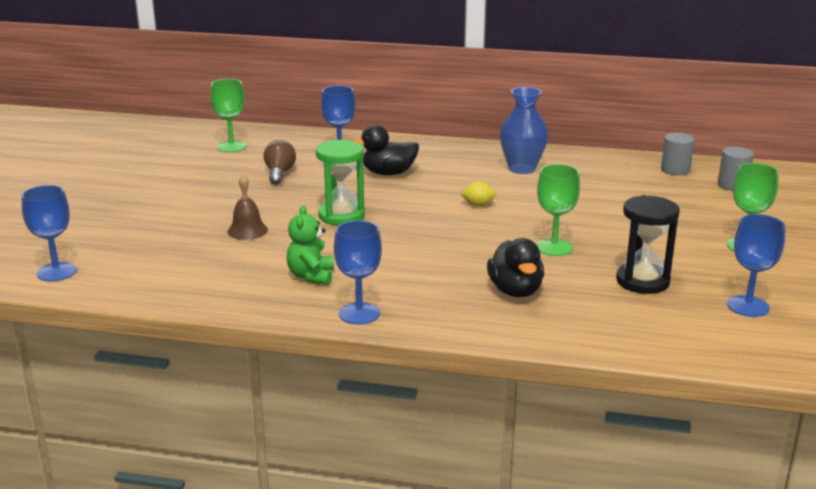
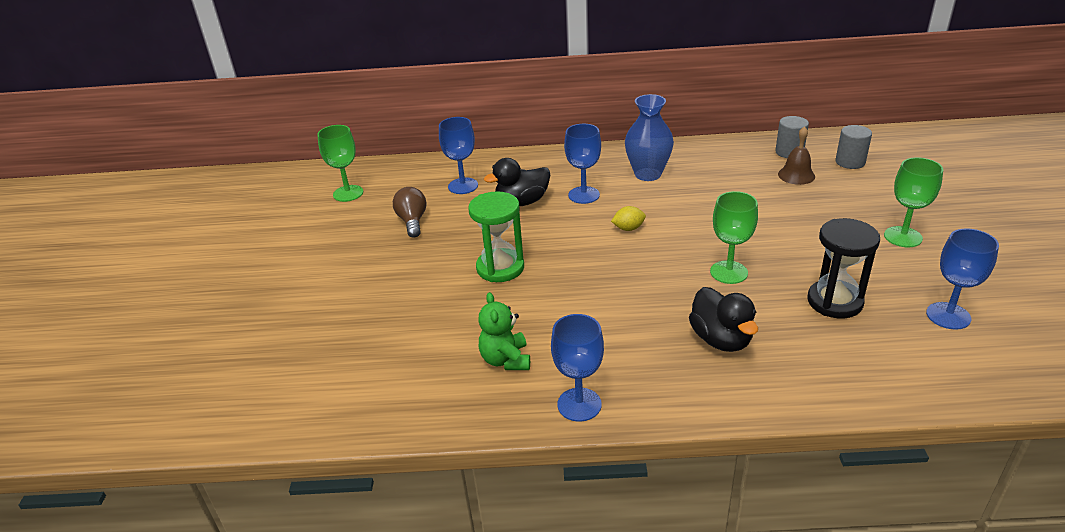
camera: 10 degrees left, 10 degrees up
blue goblet [21,185,77,282] -> blue goblet moved to [564,124,601,204]
brown bell [227,174,268,240] -> brown bell moved to [778,126,815,185]

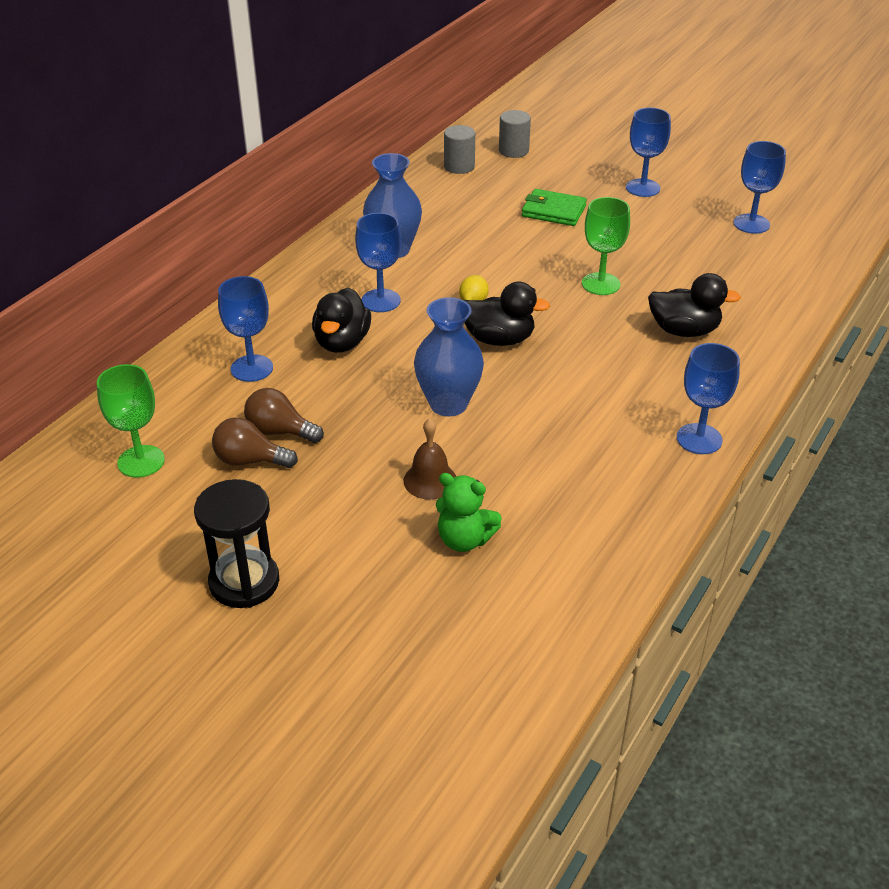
camera: 60 degrees left, 5 degrees up
green hourglass [468,191,524,282] -> blue vase [414,297,484,416]
green teddy bear [478,292,530,370] -> green teddy bear moved to [436,473,502,552]
brown bell [778,126,815,185] -> brown bell moved to [403,418,456,500]
black hourglass [807,218,880,318] -> black hourglass moved to [194,479,279,608]
green goblet [884,158,943,247] -> blue goblet [626,108,671,197]
none -> brown light bulb [212,417,298,468]
none -> black duck [464,282,550,346]
none -> green wallet [522,189,587,226]

